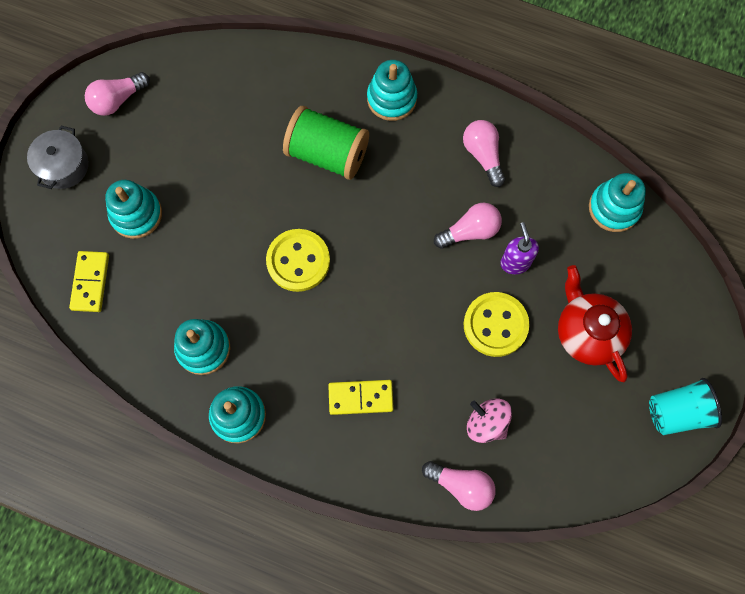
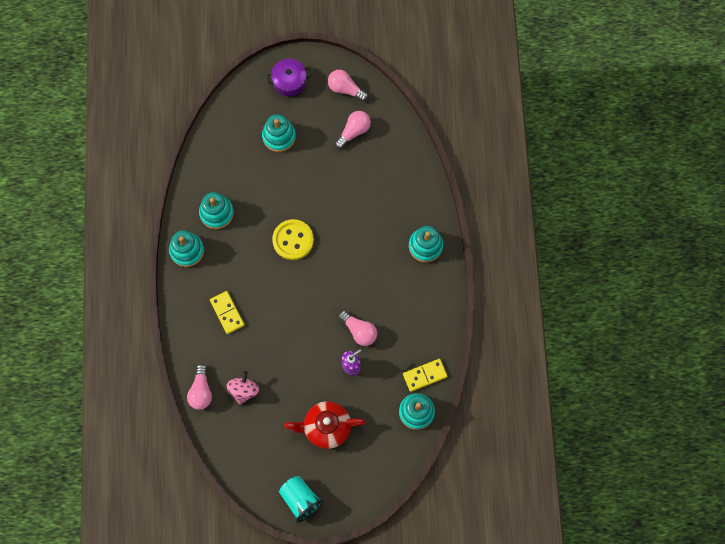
camera: 65 degrees right, 0 degrees up
grey pot [27,126,89,189] -> purple pot [267,59,311,96]
yellow domino [69,251,109,312] -> yellow domino moved to [403,359,448,392]
green spool [283,106,369,180] -> none
pink light bulb [463,120,505,187] -> pink light bulb moved to [335,111,371,149]
yellow button [464,292,530,357] -> none
red teapot [558,265,632,382] -> red teapot turned 135 degrees counterclockwise [285,401,366,449]

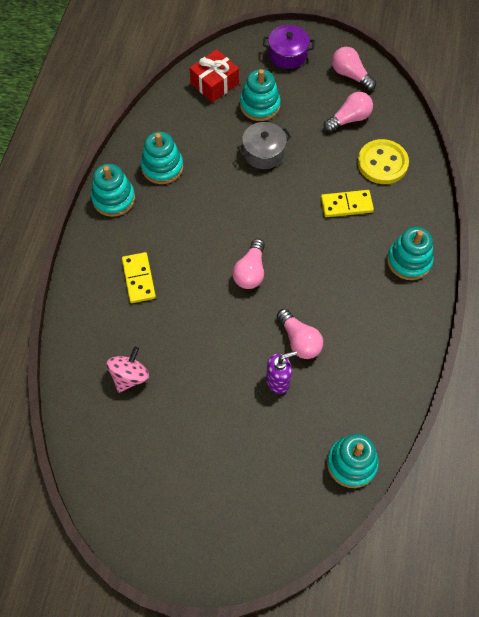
camera: 15 degrees right, 10 degrees down
pink light bulb [187,364,212,410] -> pink light bulb moved to [233,239,265,289]
yellow button [272,219,314,260] -> yellow button moved to [358,139,409,184]
turquoise cup [279,476,323,522] -> none
red teapot [285,401,366,449] -> none
yellow domino [403,359,448,392] -> yellow domino moved to [321,190,374,217]
none -> red gift [189,49,239,103]
none -> grey pot [237,122,291,169]

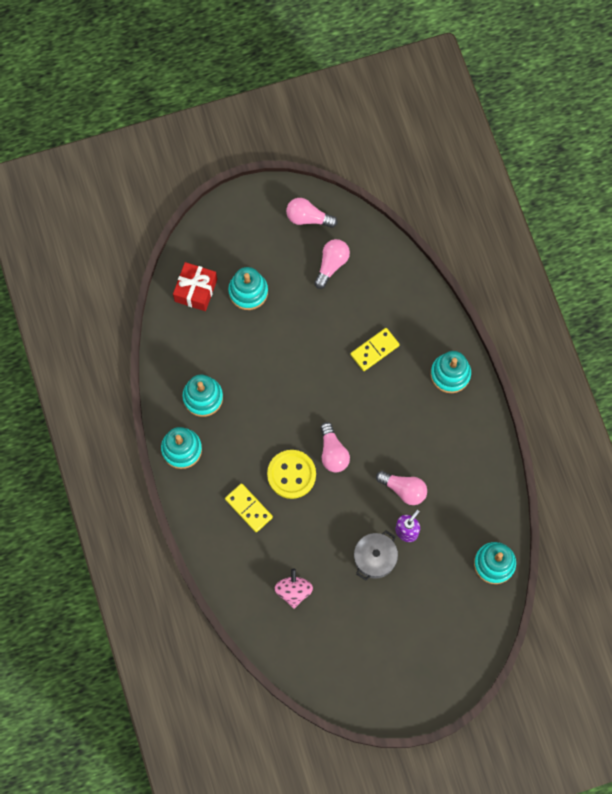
camera: 30 degrees left, 10 degrees up
grey pot [237,122,291,169] -> grey pot moved to [354,530,398,581]
purple pot [263,25,315,69] -> none
yellow button [358,139,409,184] -> yellow button moved to [267,450,316,499]

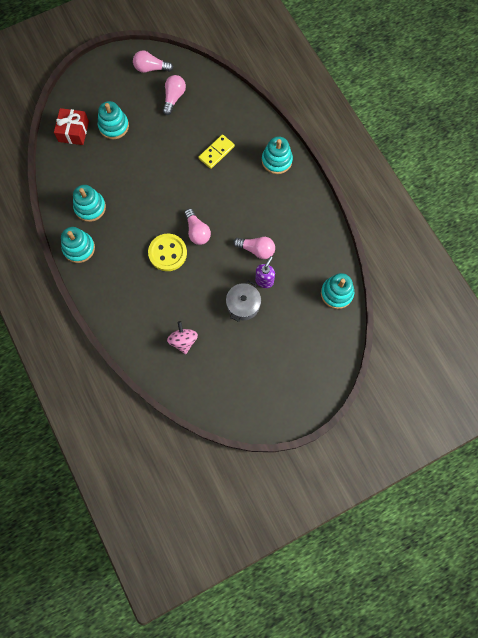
camera: 10 degrees left, 0 degrees up
yellow domino [225,484,273,532] -> none

